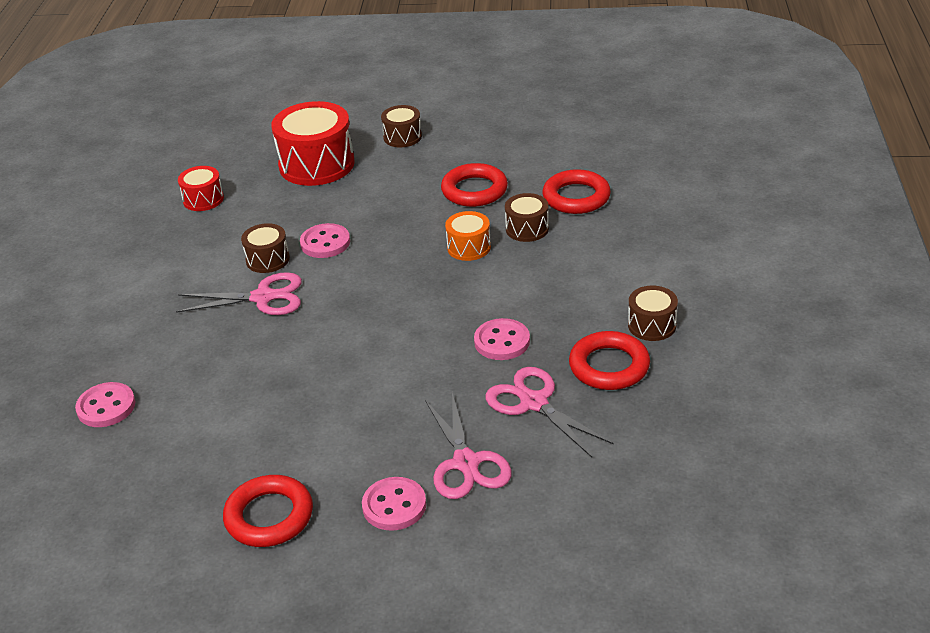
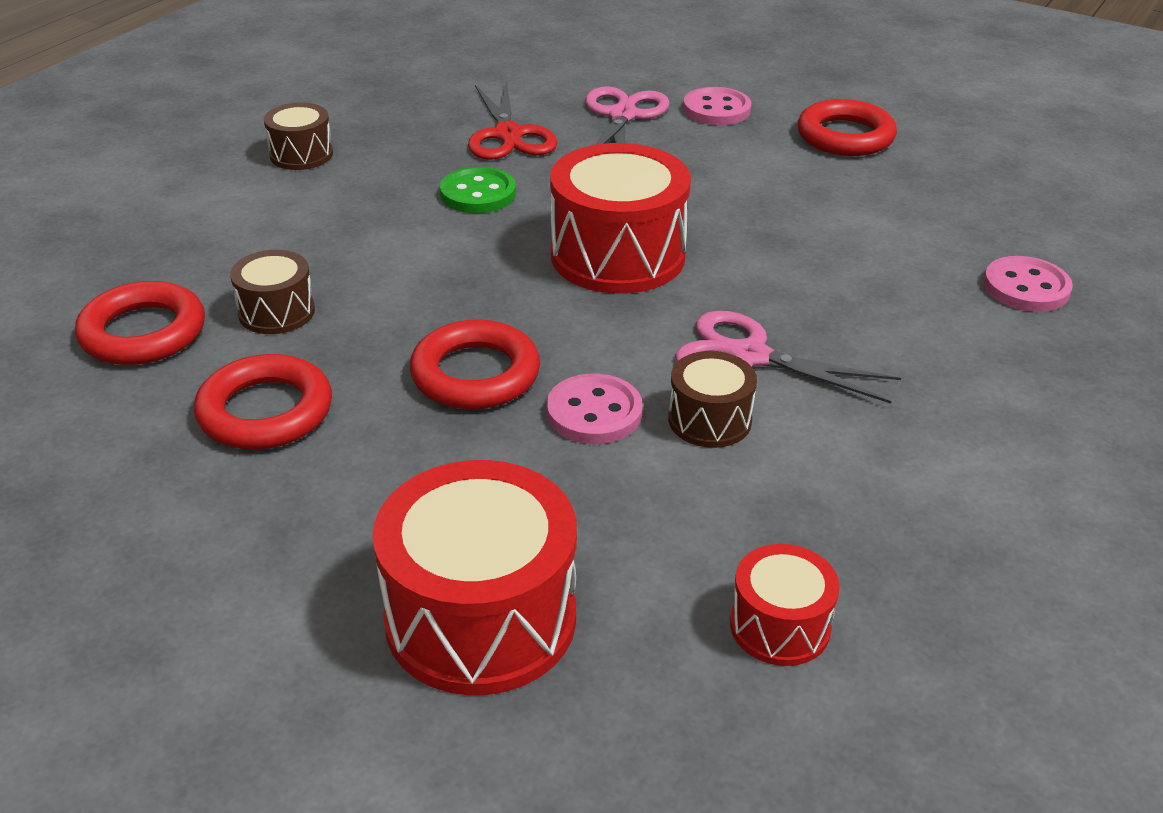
camera: 155 degrees left, 0 degrees up
brown drum [381,105,422,147] -> none
orange drum [445,211,491,261] -> none
pink button [474,318,530,360] -> green button [440,167,516,213]
pink scissors [485,367,614,457] -> red scissors [468,80,557,160]
red ring [569,331,650,390] -> red ring moved to [410,319,540,409]
none -> red drum [550,143,691,294]

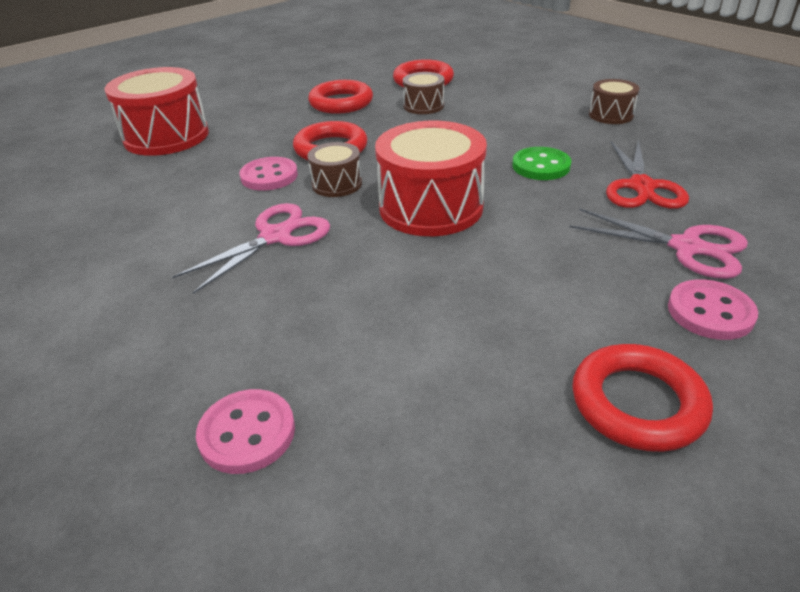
camera: 110 degrees right, 0 degrees up
red scissors [468,80,557,160] -> red scissors turned 90 degrees counterclockwise [606,140,689,209]
brown drum [668,351,757,448] -> brown drum moved to [307,142,362,197]
red drum [730,544,840,666] -> none

